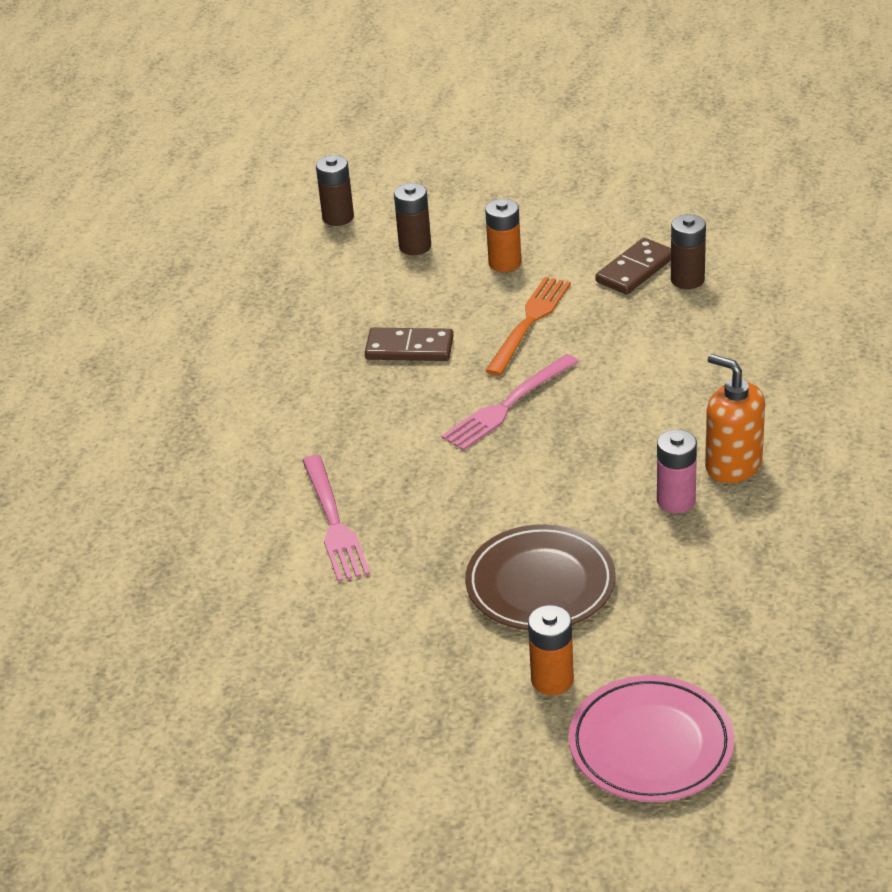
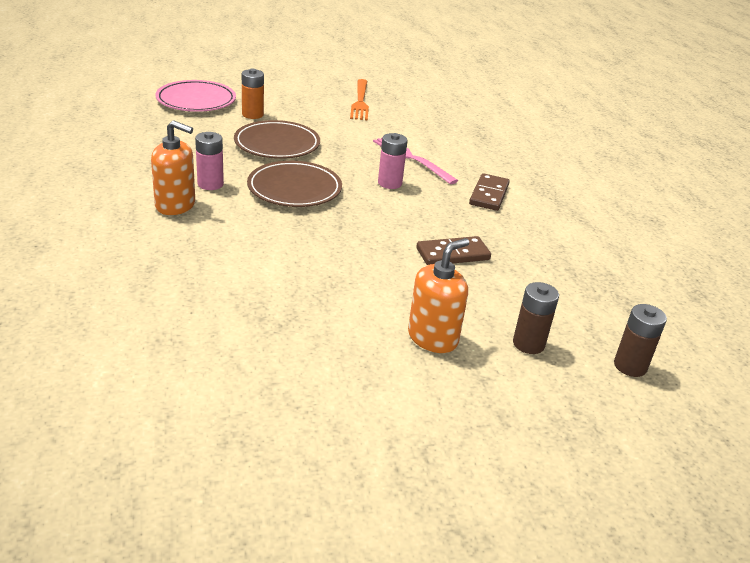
camera: 150 degrees right, 5 degrees down
pink fork [442,354,579,451] -> none
orange battery [485,199,521,272] -> orange soap dispenser [408,238,469,353]
orange fork [485,277,571,376] -> orange fork moved to [350,79,369,120]
brown domino [595,238,671,295] -> brown domino moved to [469,173,510,211]
brown battery [671,214,706,289] -> none
none -> brown plate [247,161,342,207]
none -> pink battery [378,133,408,189]

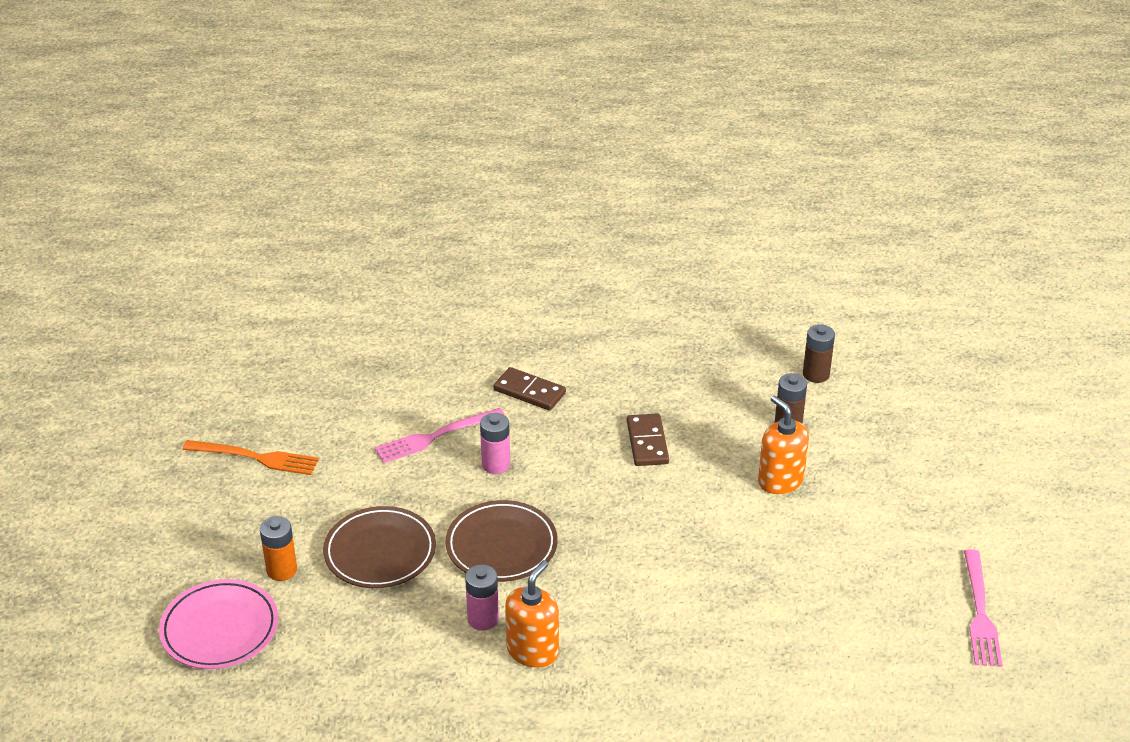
camera: 75 degrees left, 5 degrees up
none -> pink fork [964,549,1002,667]

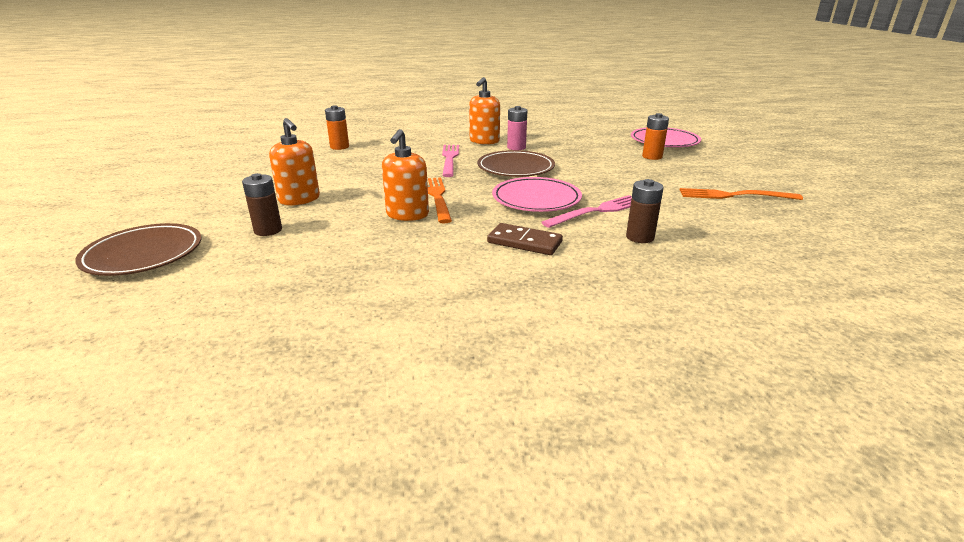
camera: 175 degrees right, 10 degrees down
brown plate [323,506,436,588] -> brown plate moved to [75,223,201,276]
pink battery [480,413,510,474] -> pink plate [492,177,582,212]
brown domino [627,413,669,466] -> orange soap dispenser [382,129,429,221]
brown battery [803,324,835,383] -> brown battery moved to [626,179,664,243]
pink fork [964,549,1002,667] -> pink fork moved to [442,145,459,177]
none -> orange battery [325,105,349,150]
none -> orange fork [428,177,452,224]

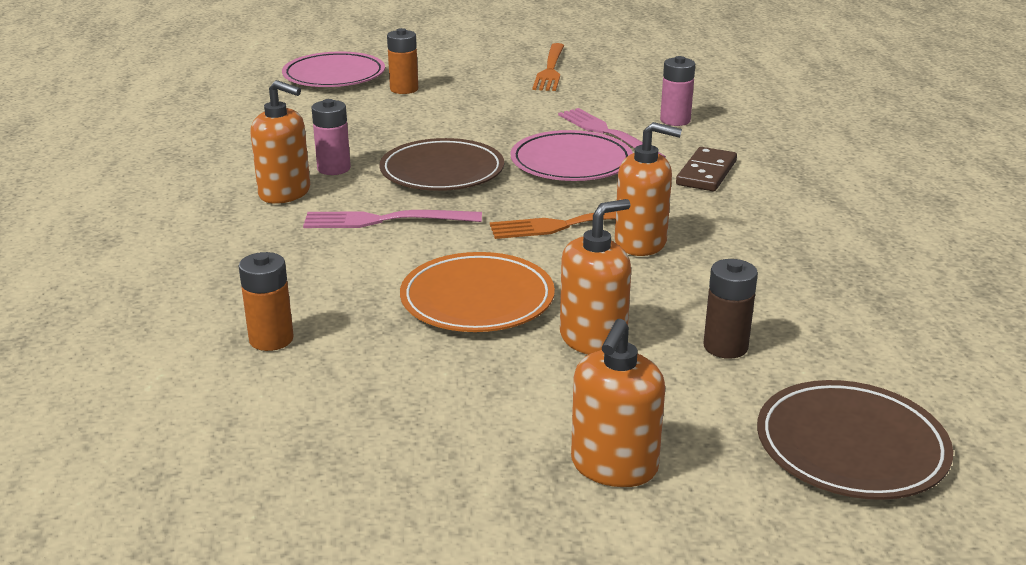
camera: 90 degrees left, 0 degrees up
brown battery [626,179,664,243] -> pink battery [660,56,695,126]
none -> orange plate [400,252,555,332]
none -> orange soap dispenser [571,319,665,487]

